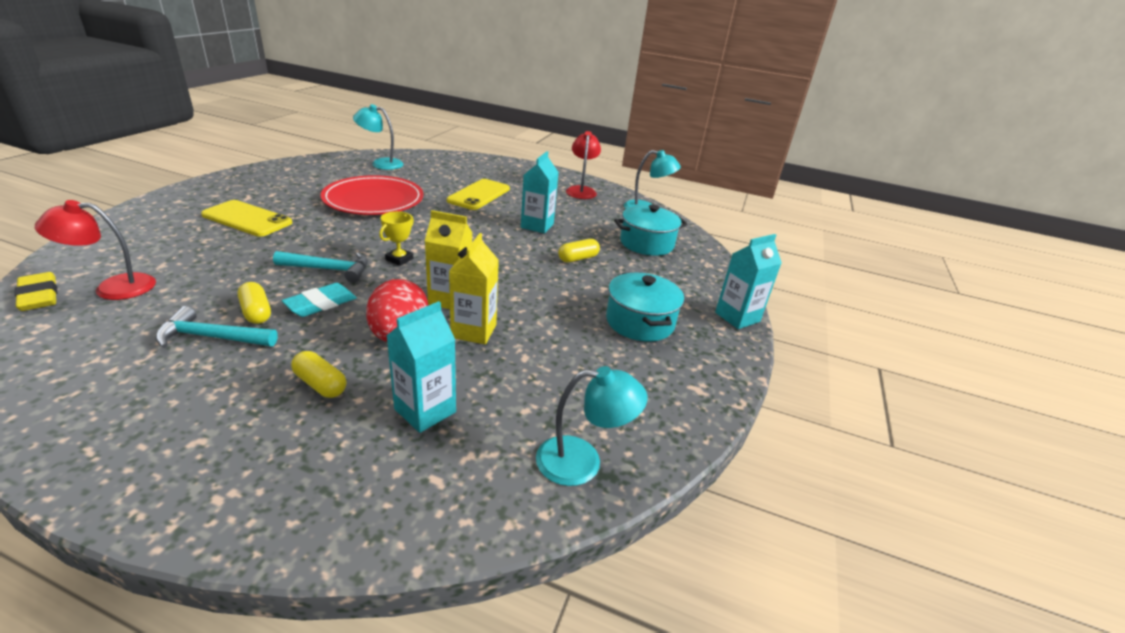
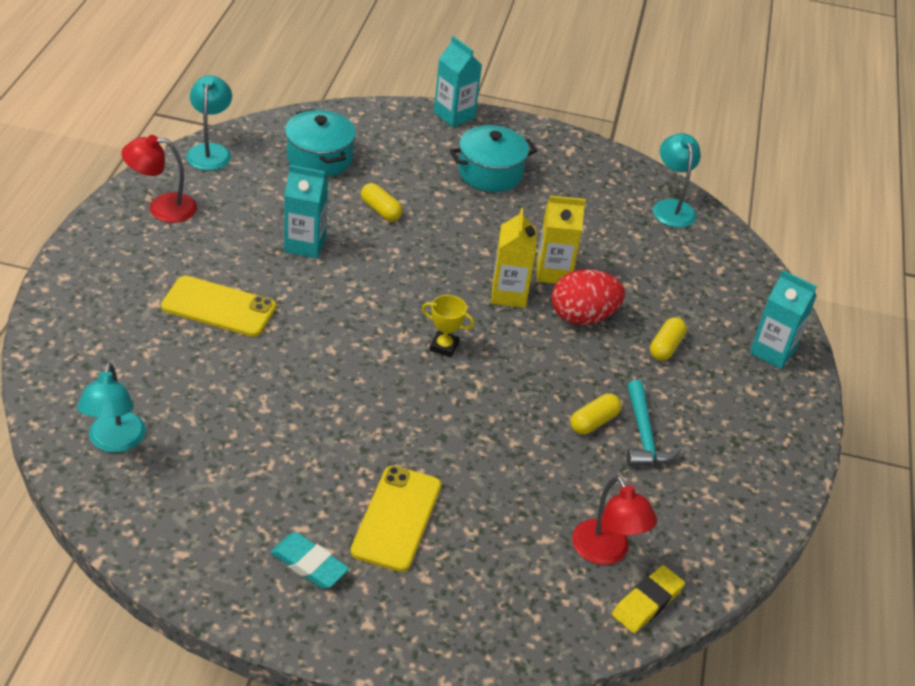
camera: 100 degrees left, 10 degrees up
turquoise hammer [273,251,368,283] -> none
turquoise eraser [282,283,357,317] -> turquoise eraser moved to [270,532,349,589]
red plate [321,175,424,215] -> none
turquoise carton [386,301,456,433] -> turquoise carton moved to [750,270,817,369]

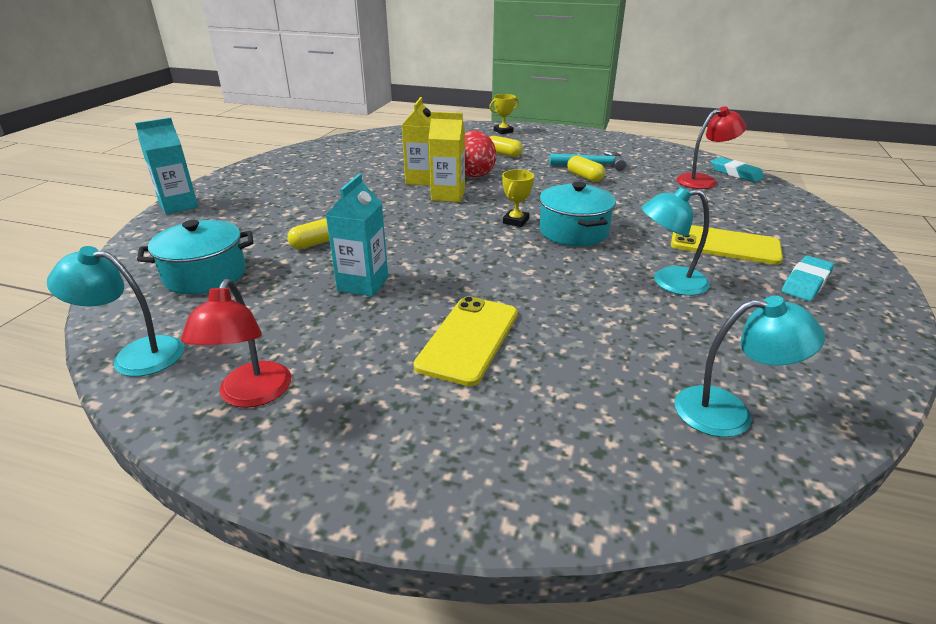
camera: 80 degrees left, 10 degrees down
turquoise pot [449,125,537,192] -> turquoise pot moved to [539,182,616,246]
yellow eraser [612,565,685,633] -> turquoise eraser [711,157,765,182]
turquoise lamp [653,133,701,228] -> turquoise lamp moved to [642,187,710,296]
turquoise carton [750,270,817,369] -> yellow trophy [489,94,519,134]

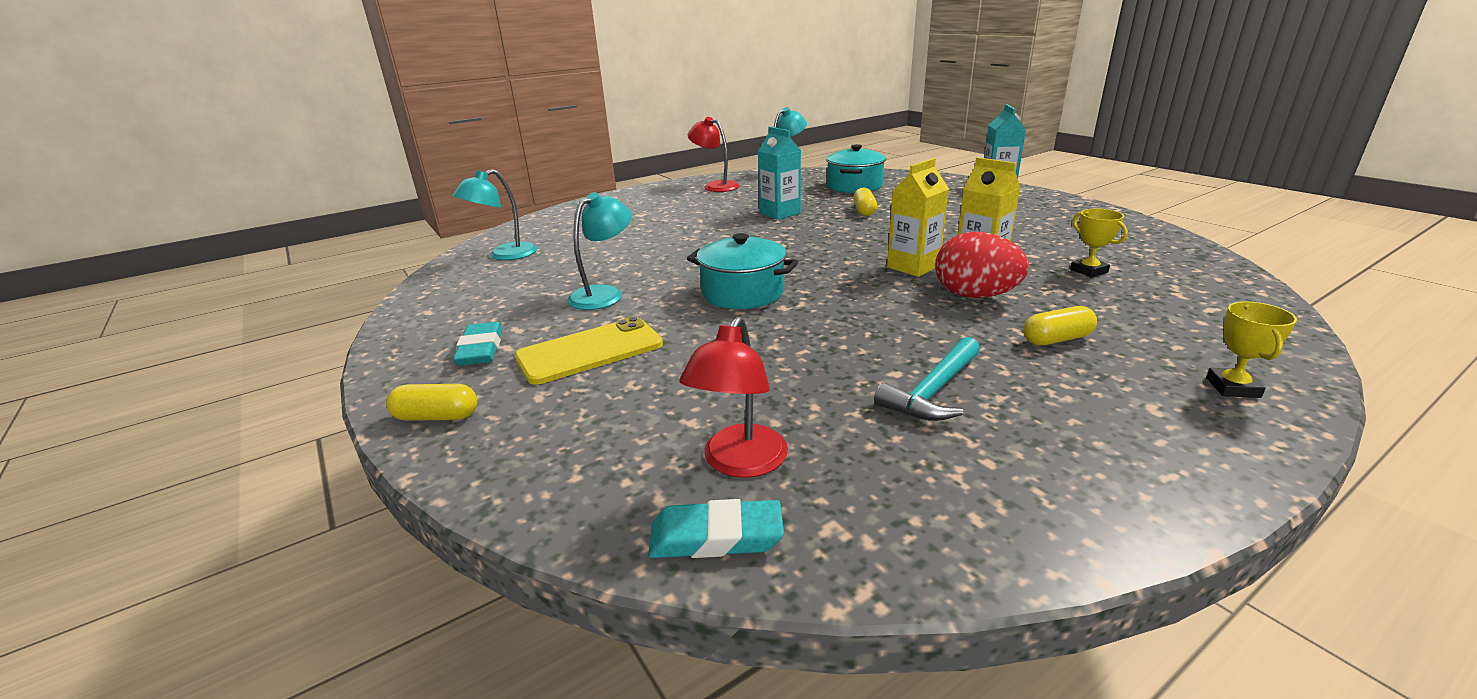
camera: 130 degrees right, 5 degrees down
yellow phone [413,296,518,386] -> none
yellow trophy [502,169,534,227] -> yellow trophy moved to [1070,208,1128,278]
yellow capsule [567,156,605,182] -> yellow capsule moved to [386,384,477,421]

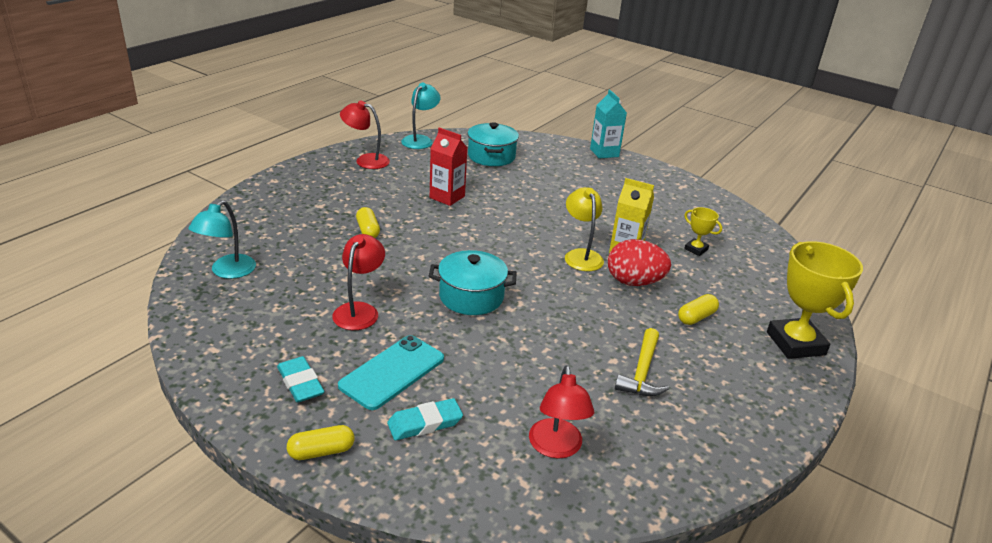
camera: 25 degrees left, 5 degrees up
yellow phone [515,317,663,385] -> turquoise phone [338,335,444,410]
turquoise lamp [567,192,632,310] -> red lamp [332,234,385,330]
turquoise eraser [648,499,784,558] -> turquoise eraser moved to [387,398,463,440]
turquoise carton [758,127,801,220] -> red carton [430,127,467,206]
yellow capsule [853,188,877,216] -> yellow capsule moved to [356,207,380,238]
turquoise hammer [874,337,980,421] -> yellow hammer [615,328,669,396]
yellow carton [887,158,949,277] -> yellow lamp [565,187,604,271]
yellow trophy [1206,301,1297,398] -> yellow trophy [767,241,863,359], size x2.07

